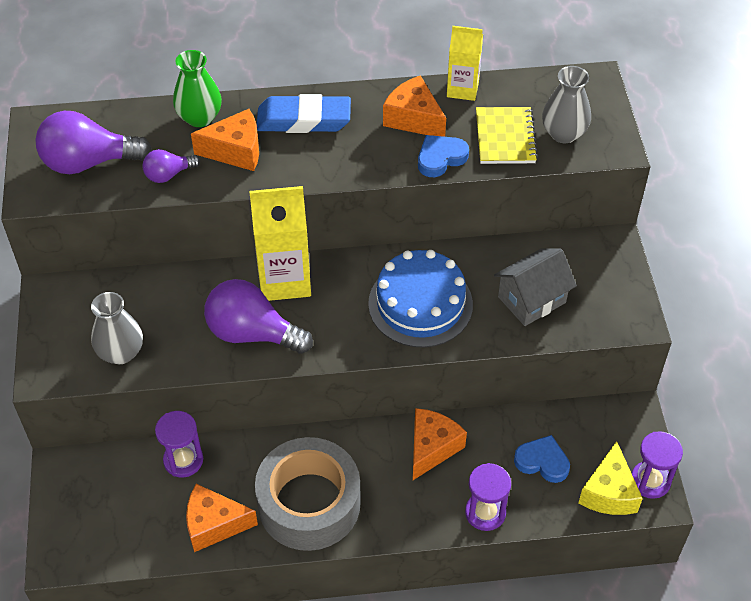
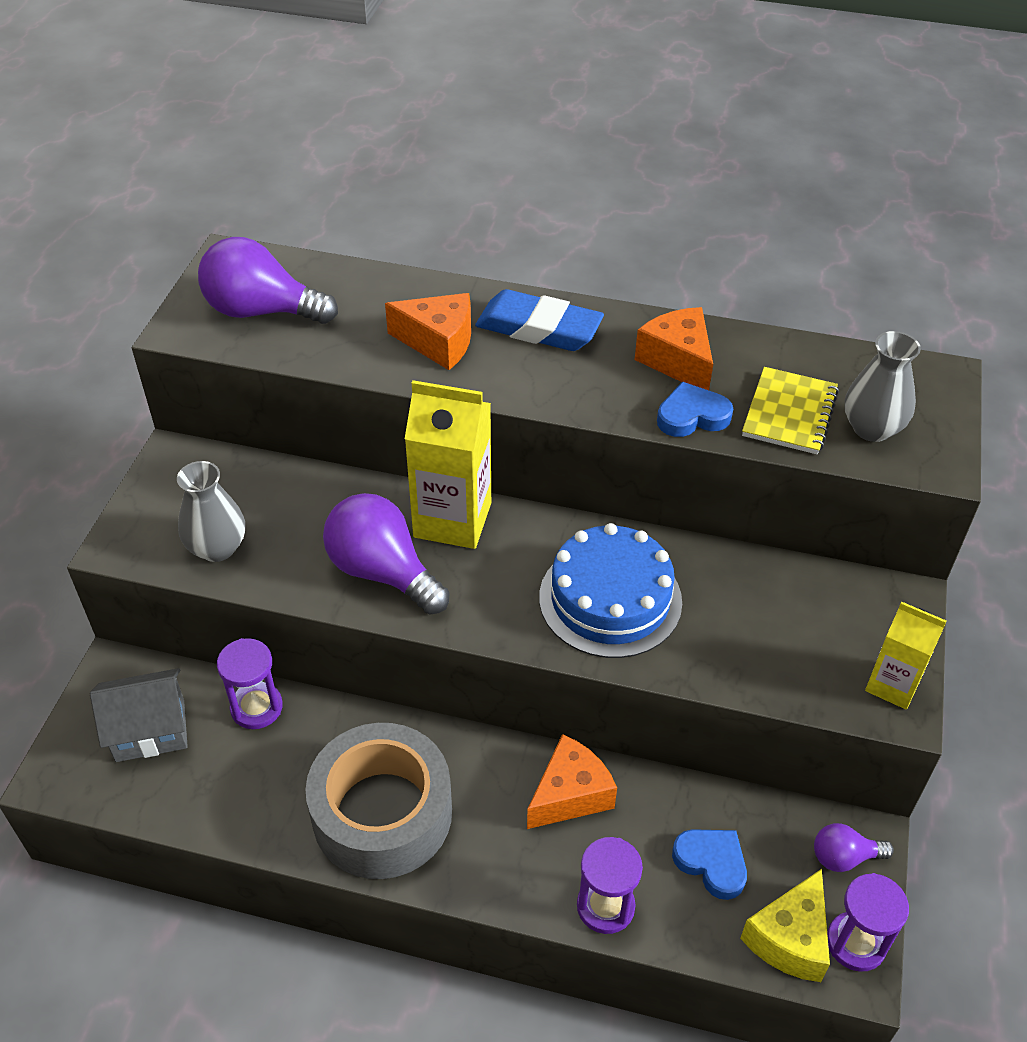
camera: 20 degrees right, 5 degrees down
purple light bulb [142,149,200,183] -> purple light bulb moved to [814,823,894,872]
green vase [173,50,222,127] -> none
orange cheese [186,484,258,552] -> none
yellow carton [447,26,483,101] -> yellow carton moved to [865,601,947,710]
grey house [494,249,577,326] -> grey house moved to [90,668,188,762]

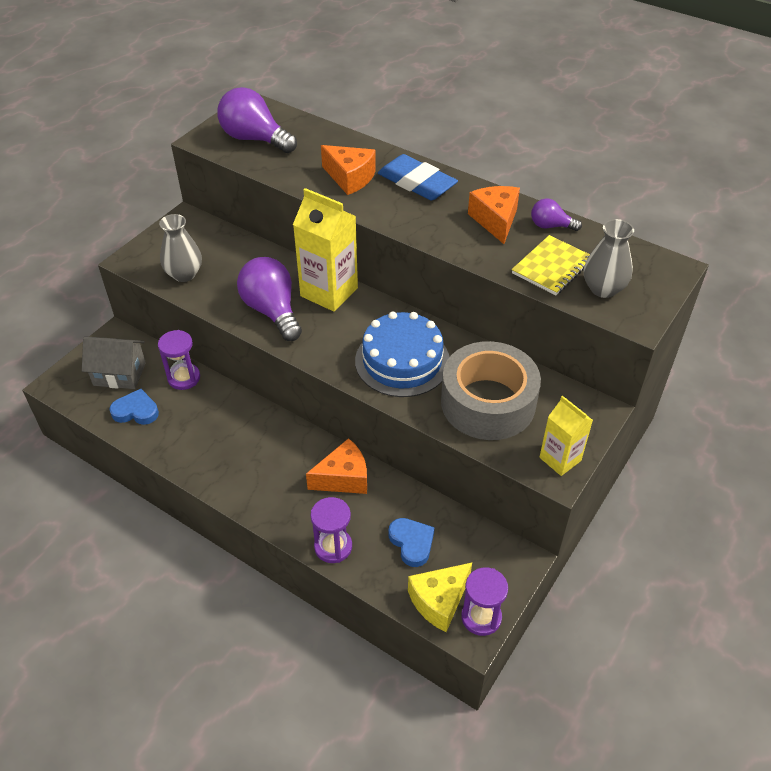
camera: 20 degrees right, 0 degrees up
grey tape [306,723,452,879] -> grey tape moved to [441,341,541,440]
blue heart [657,382,733,437] -> blue heart moved to [109,389,159,425]
purple light bulb [814,823,894,872] -> purple light bulb moved to [531,199,582,231]

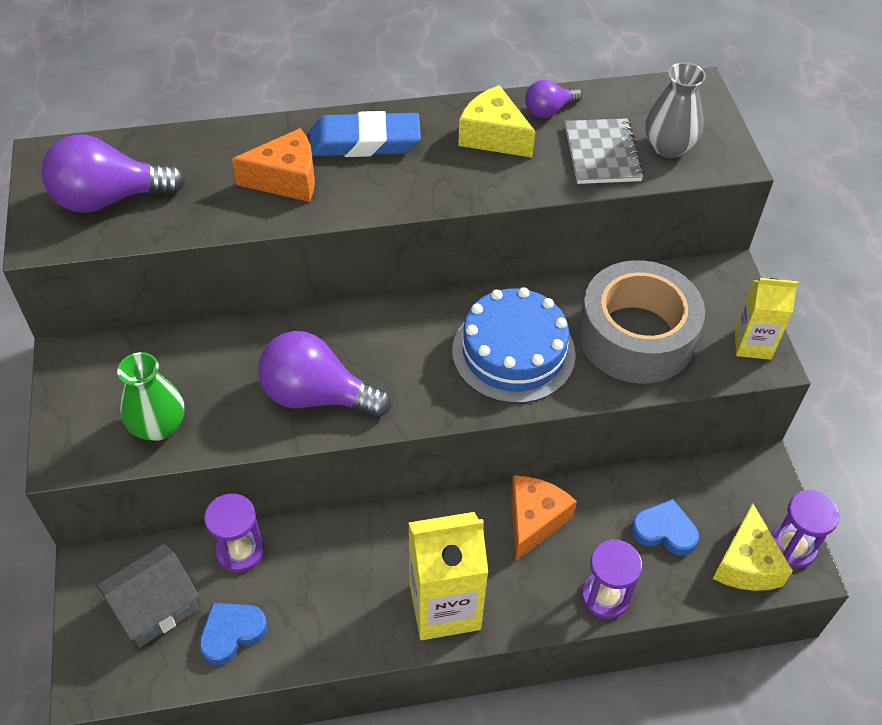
camera: 45 degrees left, 5 degrees up
grey vase [159,214,202,282] -> green vase [117,352,184,441]
yellow carton [293,188,358,312] -> yellow carton moved to [408,512,488,640]
orange cheese [468,186,520,244] -> yellow cheese [458,85,535,158]
yellow notebook [512,235,590,295] -> grey notebook [565,118,644,184]

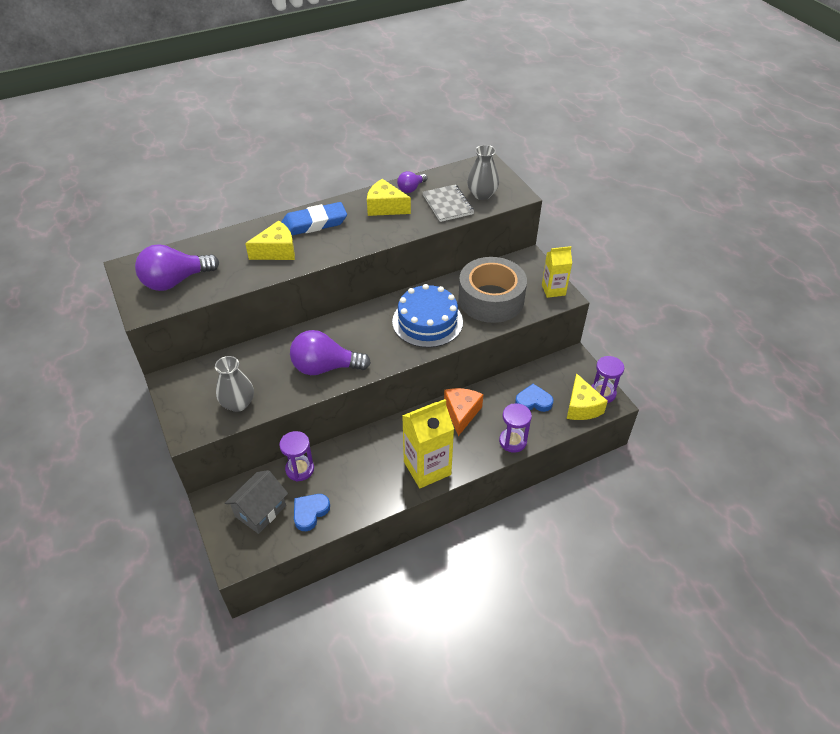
camera: 15 degrees left, 5 degrees down
green vase [117,352,184,441] -> grey vase [215,356,254,412]
orange cheese [232,128,315,202] -> yellow cheese [245,221,295,260]

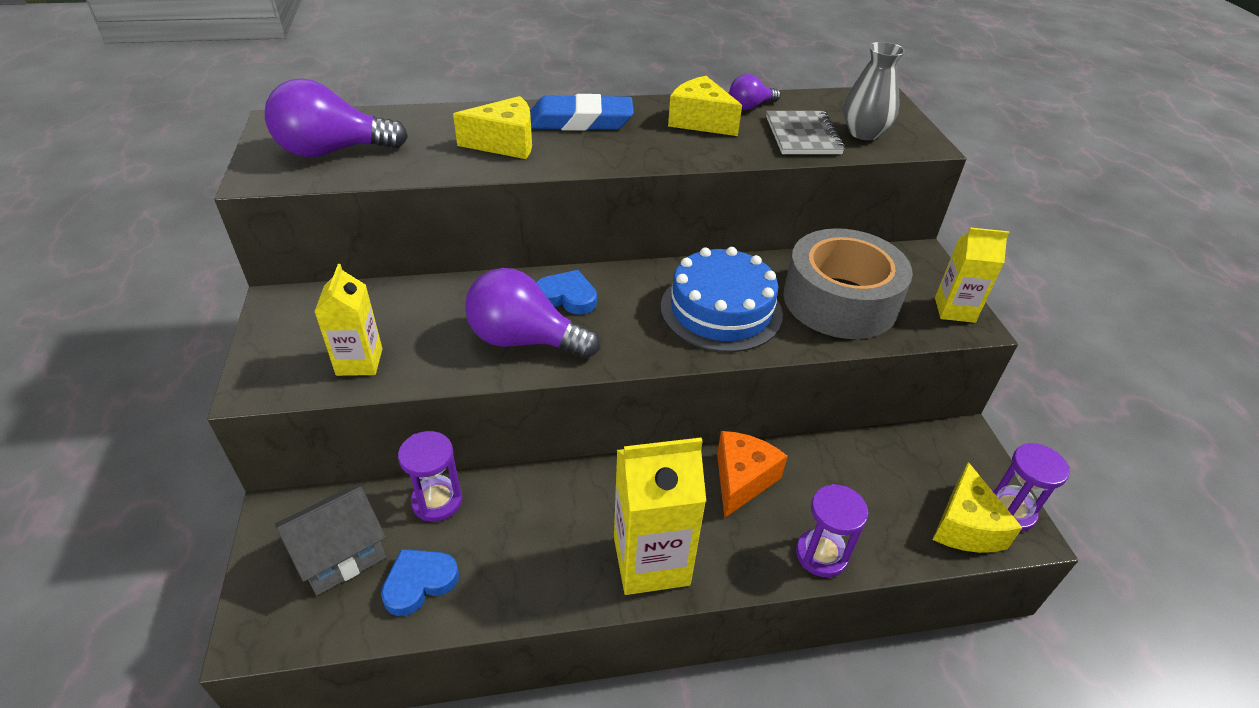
camera: 15 degrees right, 5 degrees down
grey vase [215,356,254,412] -> yellow carton [314,264,383,376]
blue heart [515,384,553,412] -> blue heart moved to [536,270,597,315]

